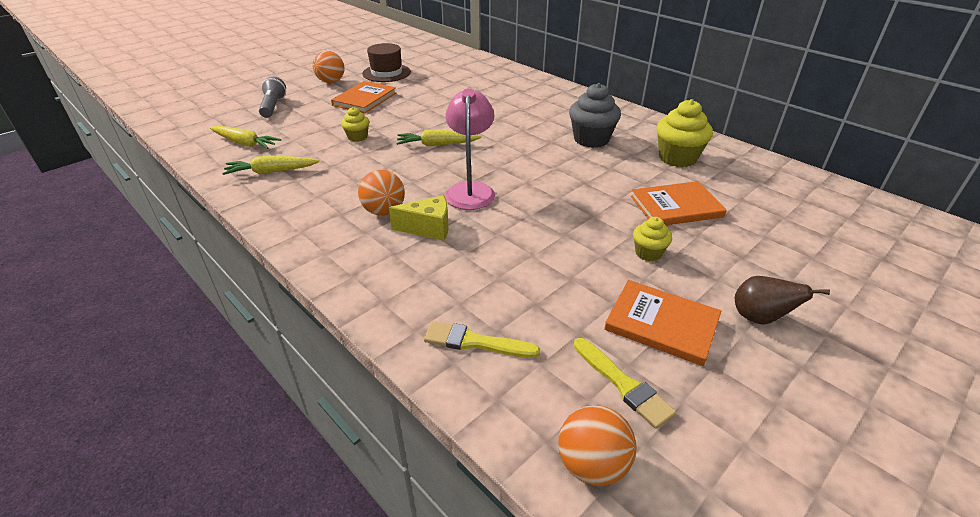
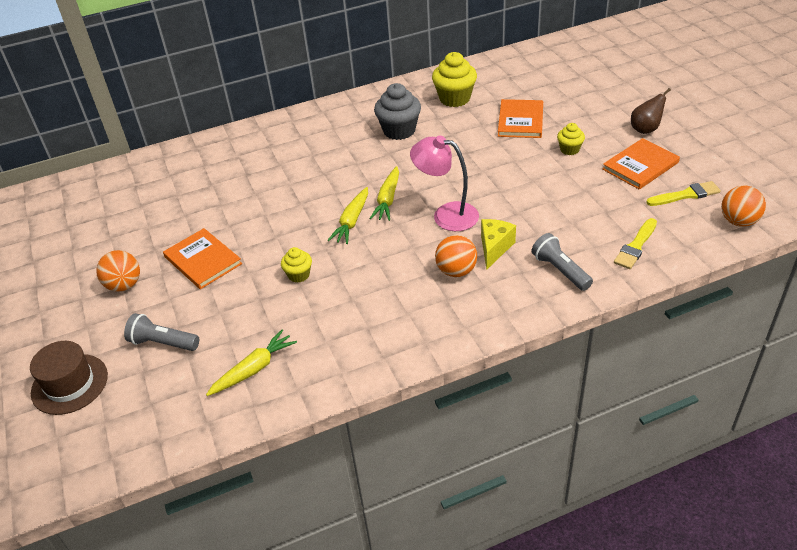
camera: 65 degrees left, 5 degrees up
yellow carrot [222,156,319,175] -> yellow carrot moved to [369,166,399,221]
brown hat [362,43,411,82] -> brown hat moved to [30,341,108,415]
none -> grey flashlight [531,233,593,291]

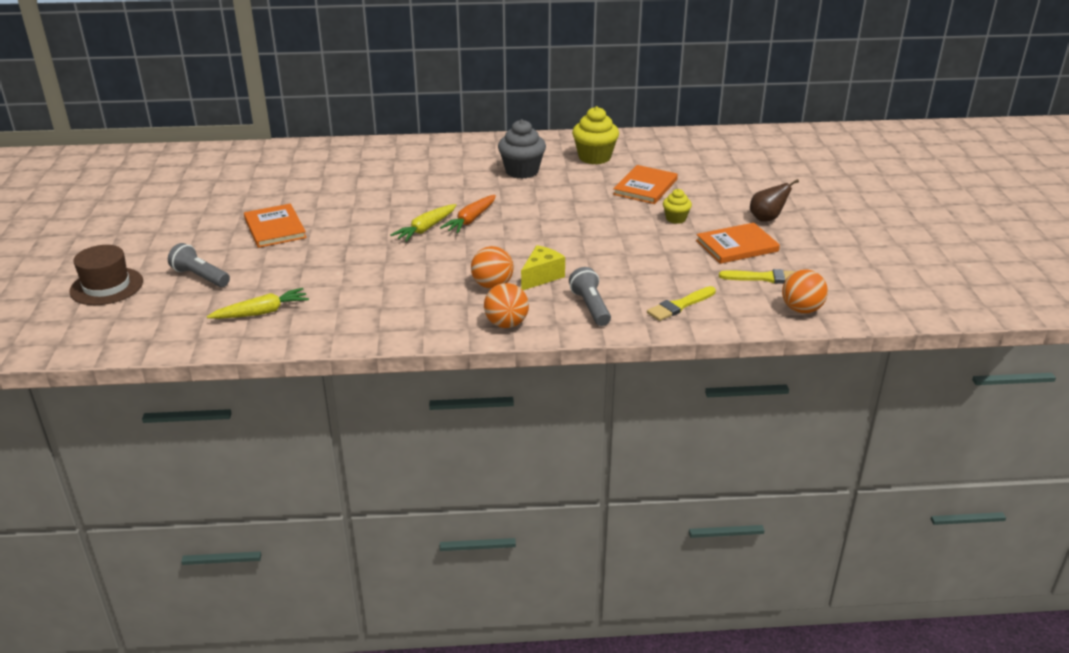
camera: 15 degrees right, 10 degrees down
orange ball [96,250,140,292] -> orange ball moved to [484,283,529,328]
yellow cupcake [281,247,312,283] -> none
yellow carrot [369,166,399,221] -> orange carrot [440,195,496,233]
pink lamp [410,135,479,231] -> none

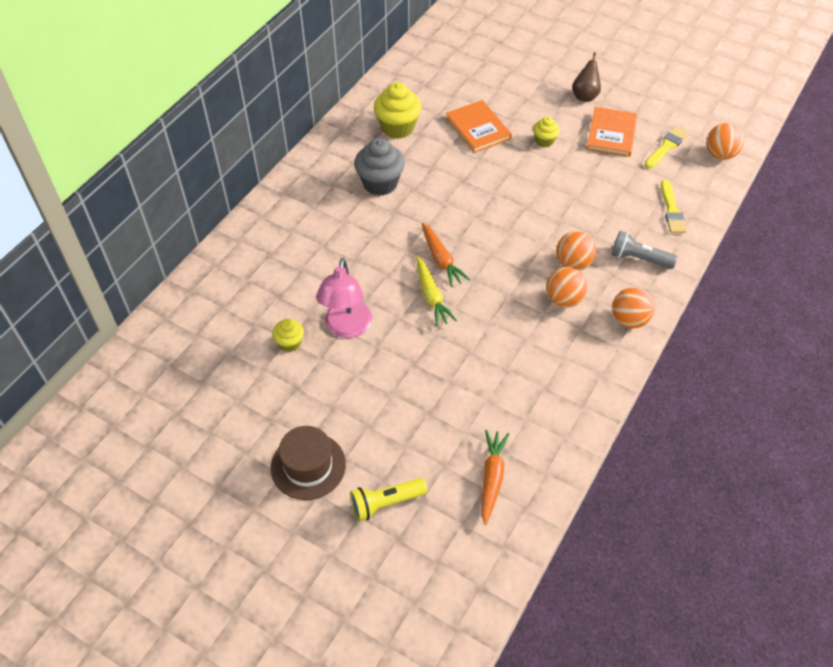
camera: 55 degrees left, 20 degrees up
brown hat [69,245,143,305] -> brown hat moved to [271,426,346,500]
grey flashlight [168,243,230,287] -> yellow flashlight [350,478,427,522]
yellow carrot [207,288,309,319] -> orange carrot [481,430,510,525]
orange book [244,204,307,248] -> none
yellow cheese [521,245,565,290] -> orange ball [556,231,596,270]
none -> yellow cupcake [272,319,304,352]
none -> pink lamp [316,258,372,338]

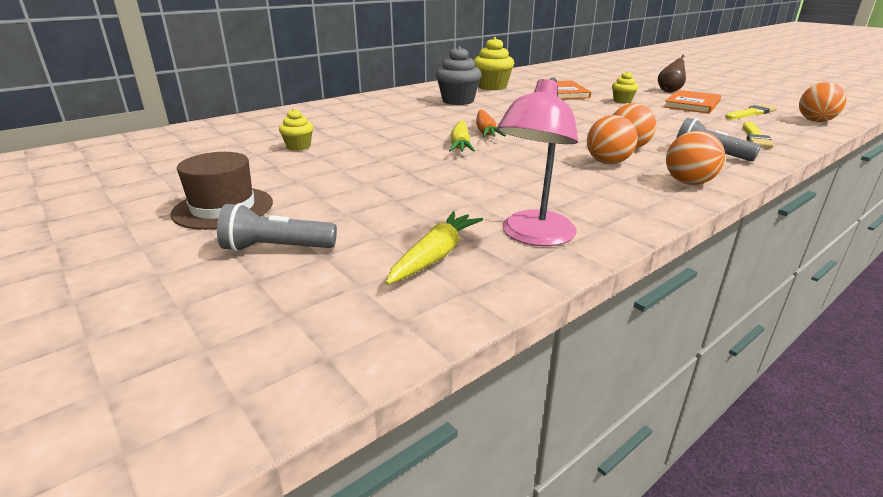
camera: 20 degrees right, 25 degrees down
pink lamp [316,258,372,338] -> pink lamp moved to [497,77,578,246]
yellow flashlight [350,478,427,522] -> grey flashlight [217,203,337,252]
orange carrot [481,430,510,525] -> yellow carrot [385,211,483,285]

